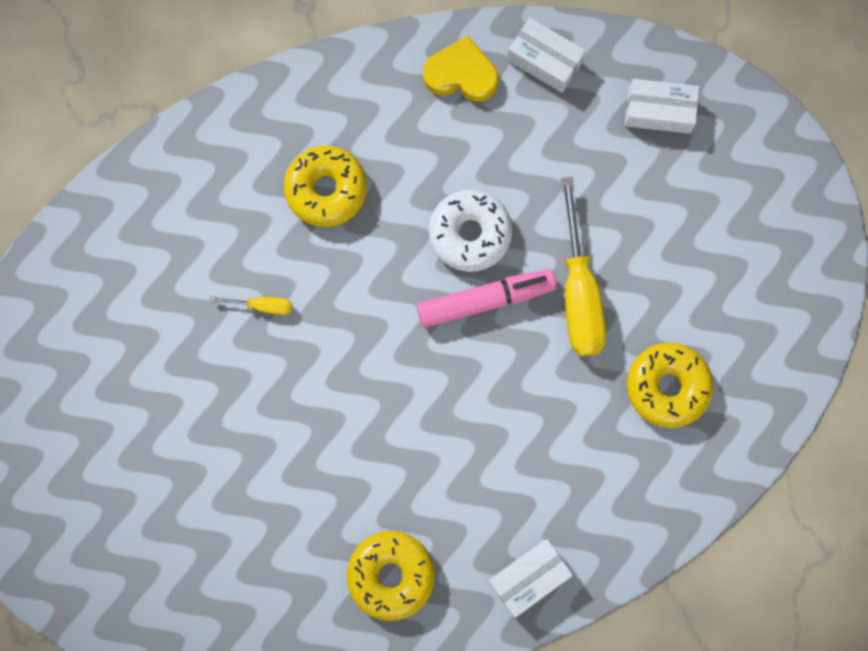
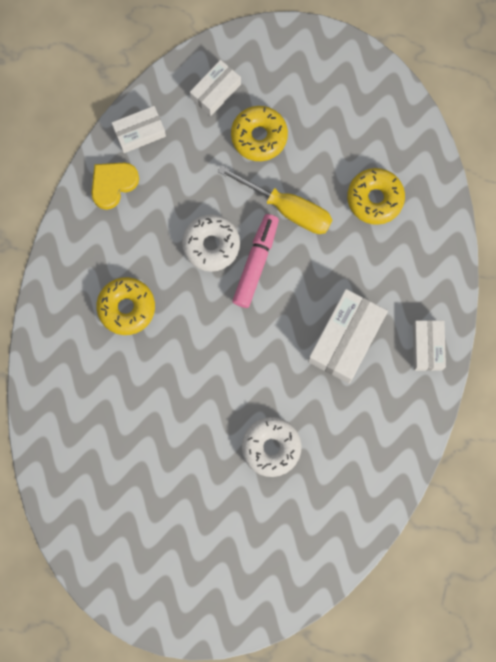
camera: 55 degrees left, 0 degrees up
yellow screwdriver [210,296,292,315] -> none
yellow donut [347,531,435,621] -> yellow donut moved to [231,106,288,161]
none -> white donut [242,417,302,477]
none -> white box [308,289,388,384]

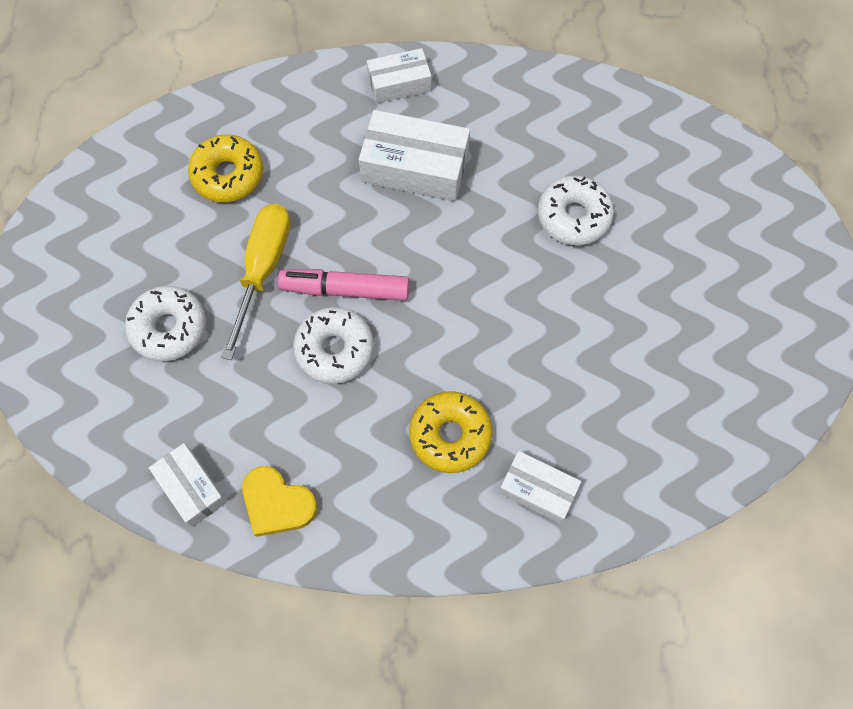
camera: 105 degrees left, 10 degrees down
white box [190,60,241,116] -> white box moved to [499,451,581,523]
yellow donut [231,106,288,161] -> white donut [125,286,206,361]

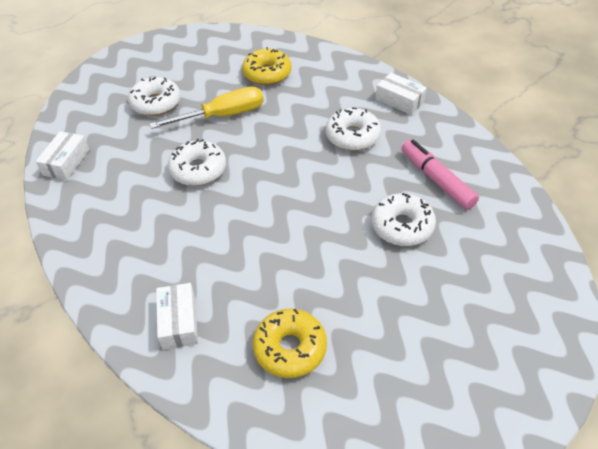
camera: 55 degrees right, 20 degrees down
yellow heart [242,466,317,537] -> none
pink marker [278,269,409,301] -> pink marker moved to [401,139,479,210]
white box [359,110,470,201] -> white donut [326,107,381,151]
yellow donut [409,391,492,473] -> yellow donut moved to [253,308,327,378]

